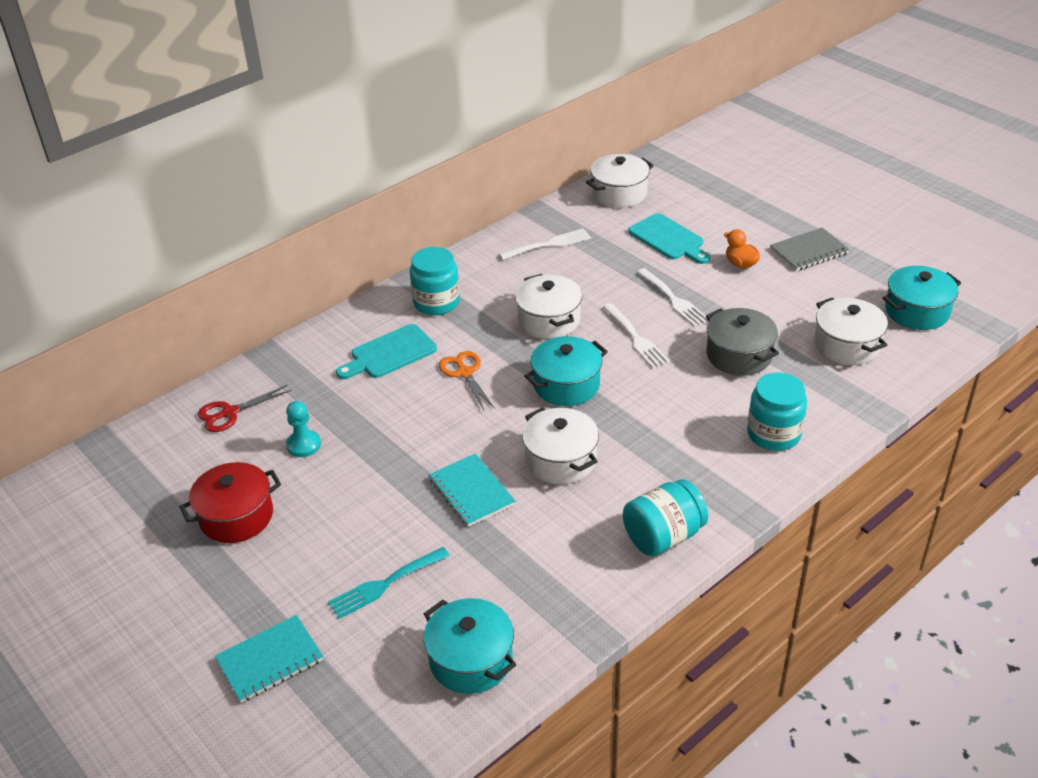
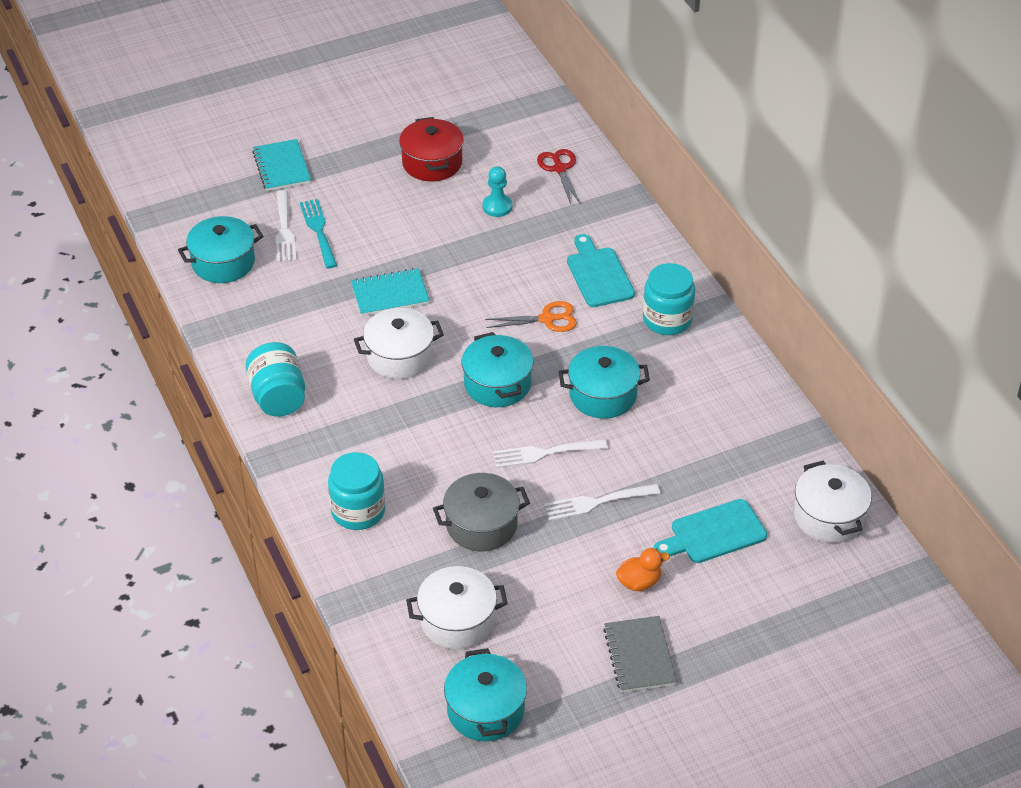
camera: 105 degrees right, 5 degrees up
white fork [499,228,591,260] -> white fork moved to [276,190,297,262]
white pot [515,274,582,339] -> turquoise pot [559,346,650,419]

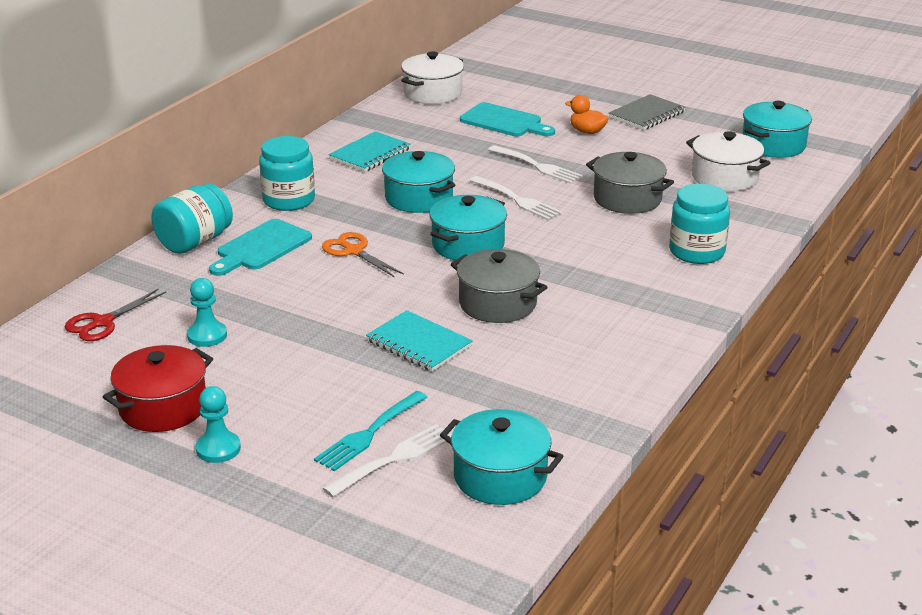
camera: 125 degrees left, 15 degrees down
turquoise jar [246,342,305,416] -> turquoise jar moved to [151,184,233,254]
turquoise notebook [252,139,311,191] -> turquoise notebook moved to [329,131,411,172]
white pot [354,308,444,379] -> grey pot [451,249,548,323]
none -> turquoise pawn [196,386,241,463]

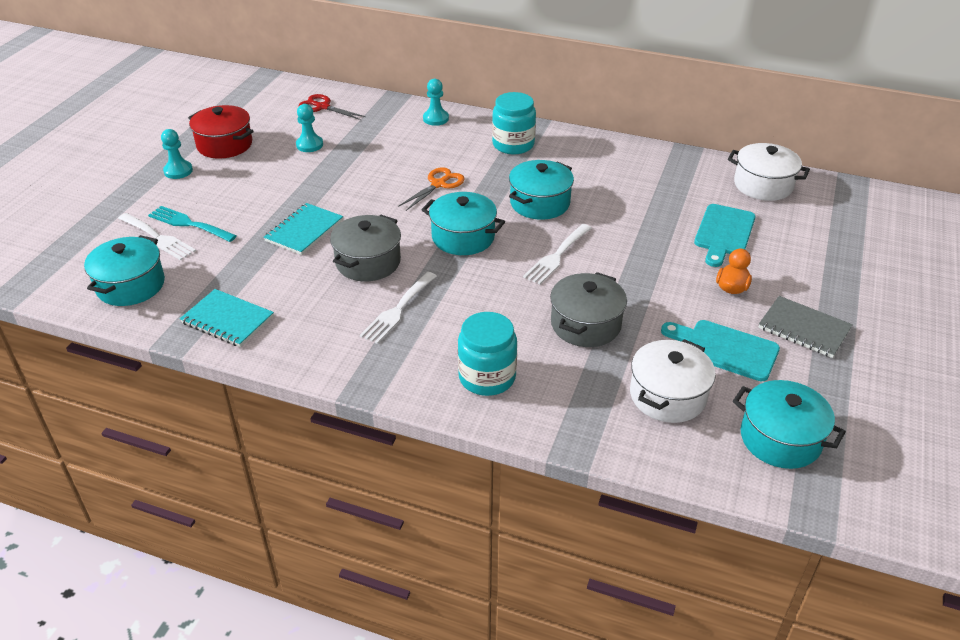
camera: 80 degrees right, 10 degrees up
turquoise jar [151,184,233,254] -> turquoise pawn [423,79,449,126]
turquoise cutting board [209,219,312,276] -> turquoise cutting board moved to [661,320,780,381]
turquoise notebook [329,131,411,172] -> turquoise notebook moved to [180,289,274,347]
white fork [488,145,583,184] -> white fork moved to [360,272,437,344]

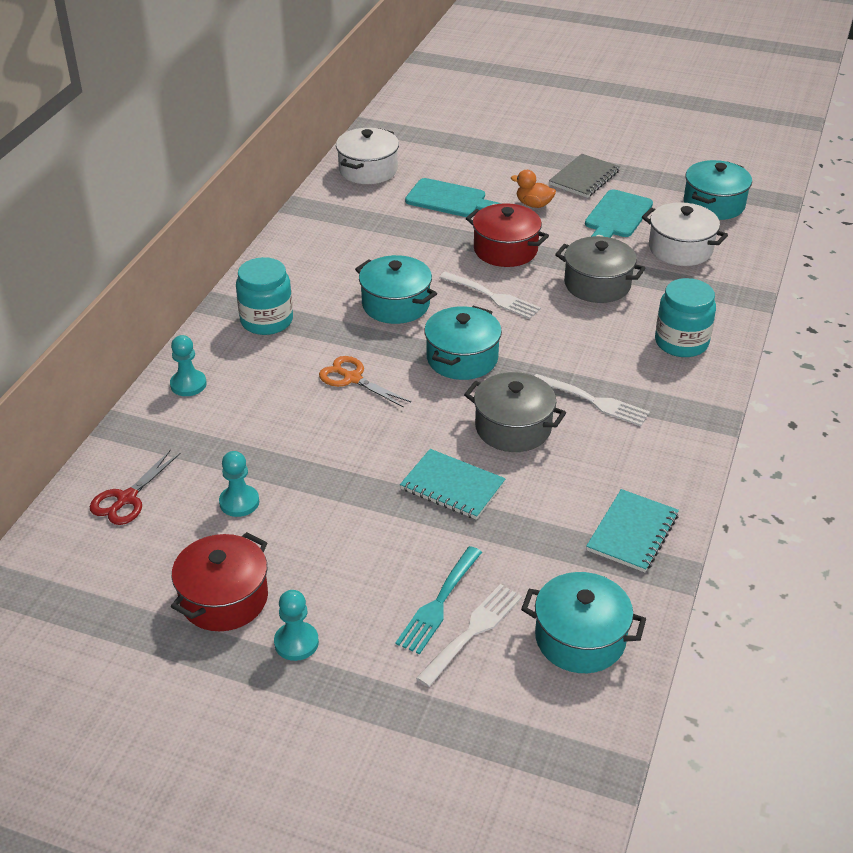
camera: 90 degrees left, 0 degrees up
none -> red pot [466,203,549,267]

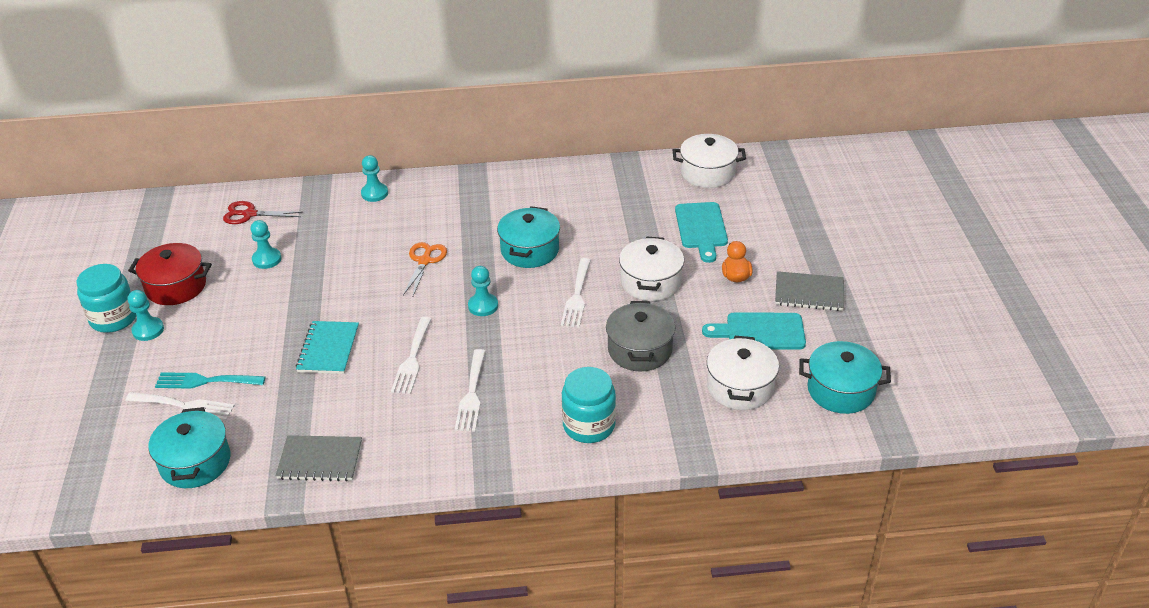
camera: 65 degrees right, 0 degrees up
turquoise jar [236,257,293,335] -> turquoise jar moved to [76,264,136,333]
turquoise pot [424,306,502,380] -> turquoise pawn [468,266,498,316]
grey pot [464,372,566,452] -> white fork [391,317,431,394]
red pot [466,203,549,267] -> white pot [619,236,684,301]
turquoise notebook [586,489,679,572] -> grey notebook [275,435,362,481]

